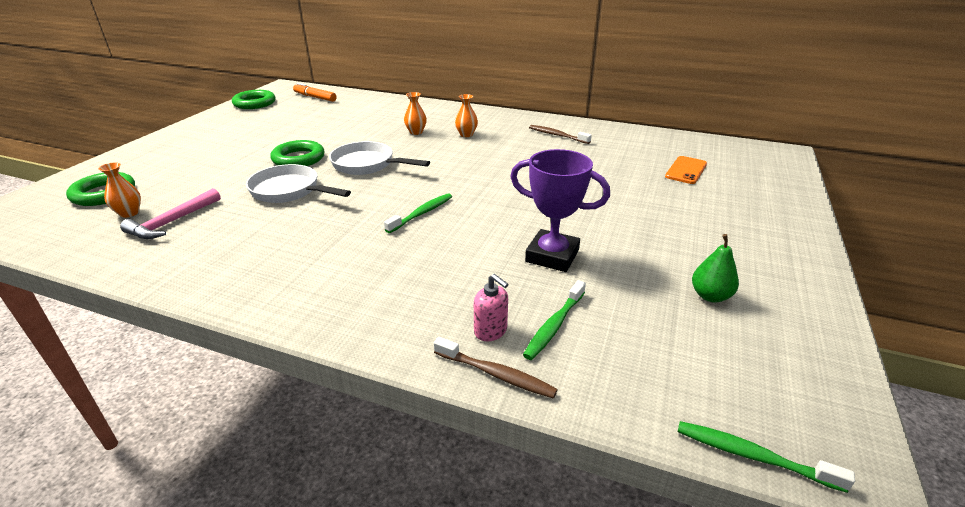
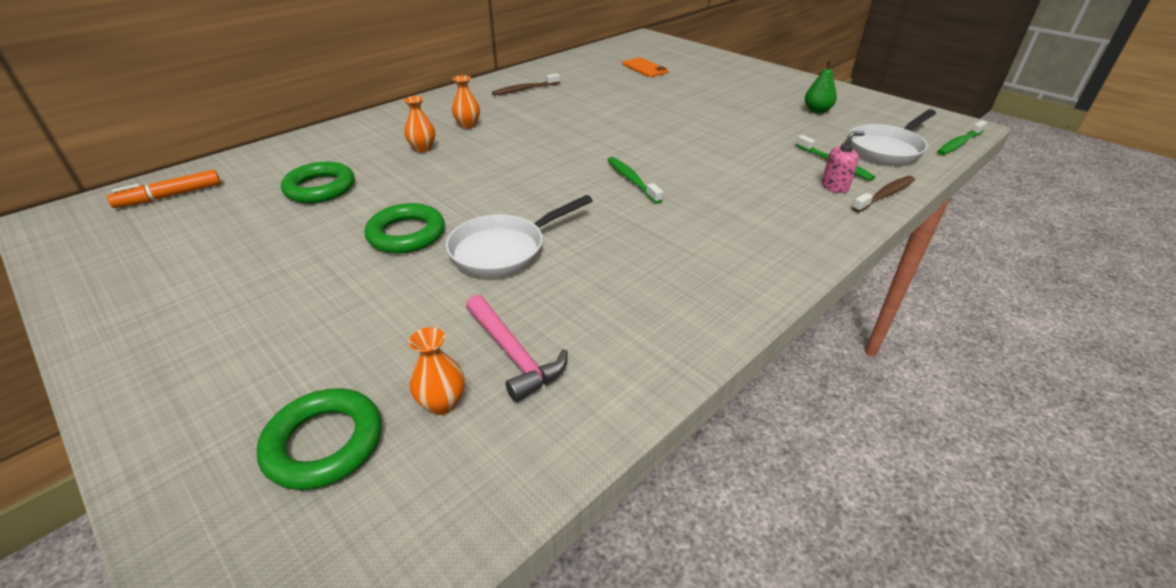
camera: 65 degrees left, 5 degrees up
green ring [232,90,275,109] -> green ring moved to [281,162,355,203]
white pan [329,141,430,175] -> white pan moved to [849,109,936,165]
purple trophy [510,149,610,272] -> none

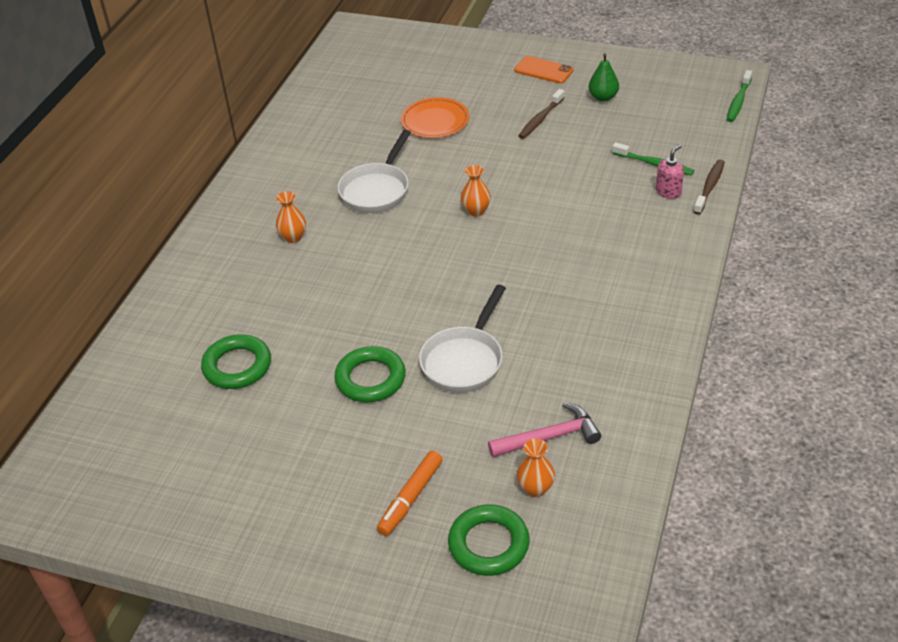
camera: 25 degrees left, 5 degrees up
orange marker [107,170,221,208] -> orange marker moved to [377,451,443,536]
orange vase [404,96,435,153] -> orange vase moved to [461,165,491,217]
pink hammer [466,295,568,402] -> pink hammer turned 45 degrees counterclockwise [488,403,601,457]
brown toothbrush [492,73,560,95] -> brown toothbrush moved to [518,89,565,139]
green toothbrush [608,157,663,204] -> none
orange phone [622,58,668,77] -> orange phone moved to [514,56,574,84]
white pan [849,109,936,165] -> white pan moved to [338,130,411,213]
none -> orange plate [401,97,469,138]

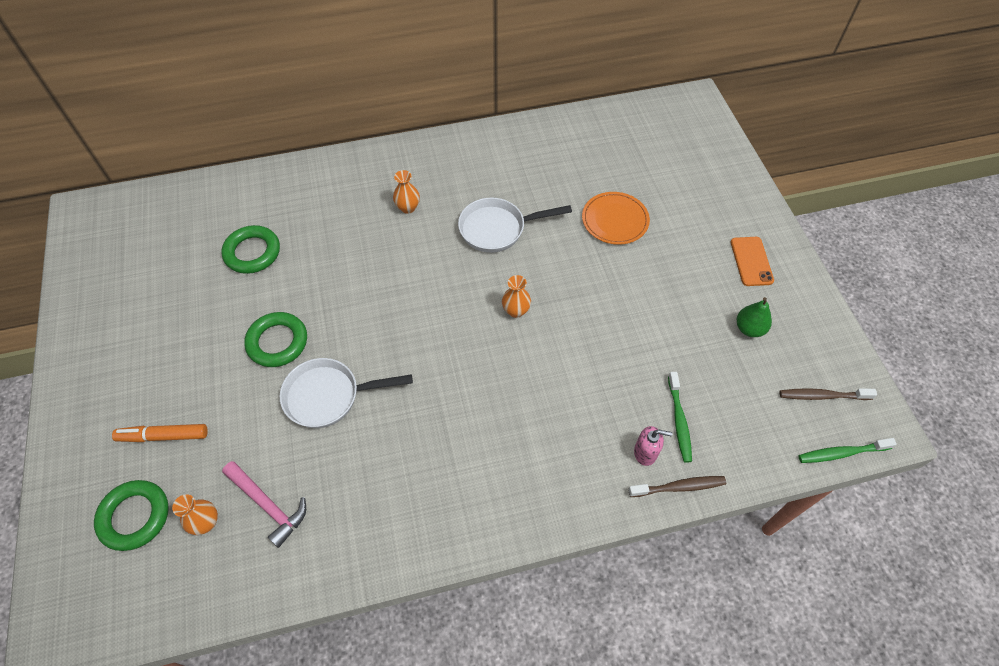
camera: 55 degrees right, 15 degrees up
brown toothbrush [518,89,565,139] -> brown toothbrush moved to [780,388,877,400]

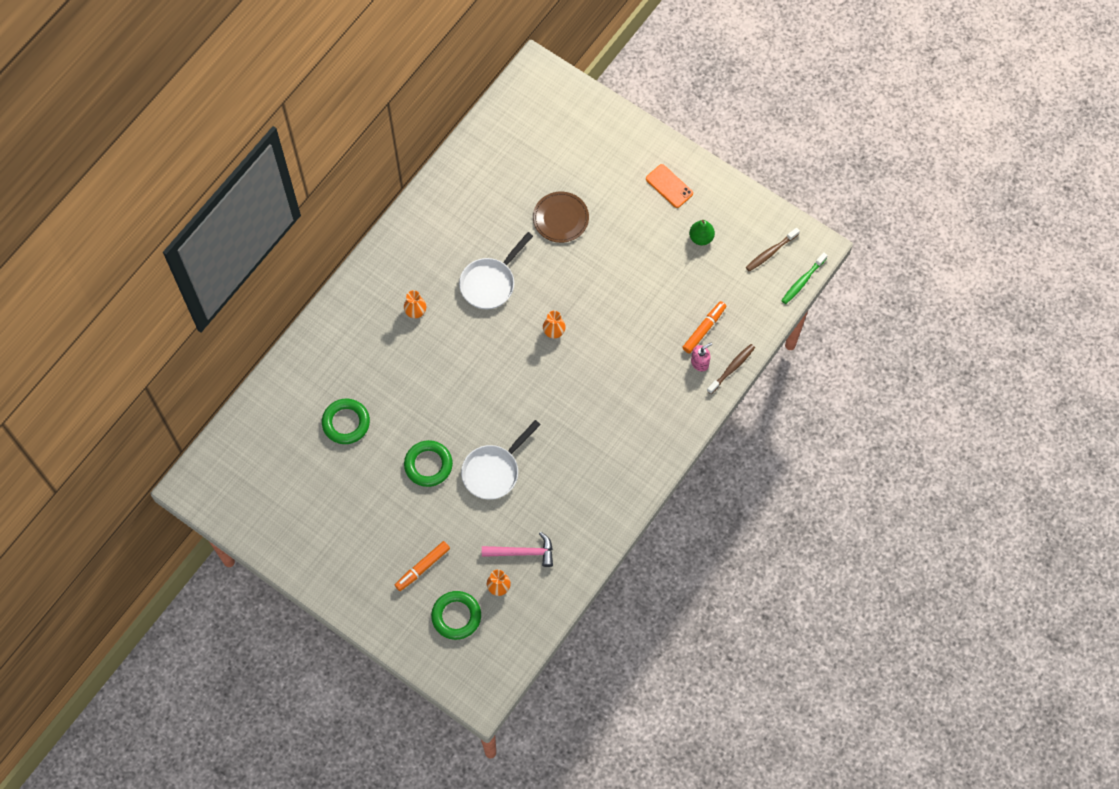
camera: 40 degrees left, 10 degrees up
orange plate [582,192,650,245] -> brown plate [533,192,589,243]
green toothbrush [668,372,692,463] -> orange marker [682,301,726,353]

